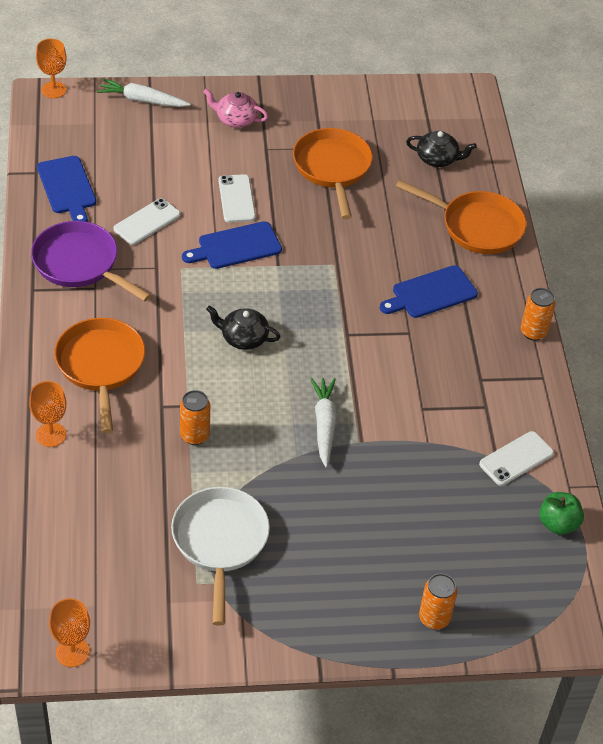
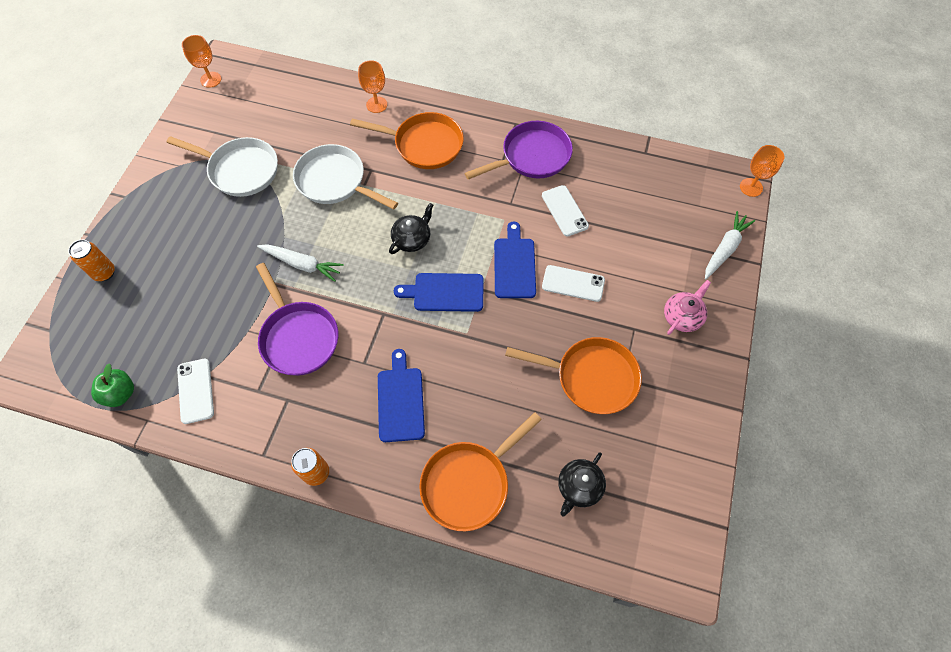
camera: 115 degrees right, 15 degrees up
blue cutting board [37,156,96,222] -> blue cutting board moved to [394,273,484,312]
orange can [180,390,210,445] -> white pan [293,144,398,209]
none -> purple pan [256,263,338,376]

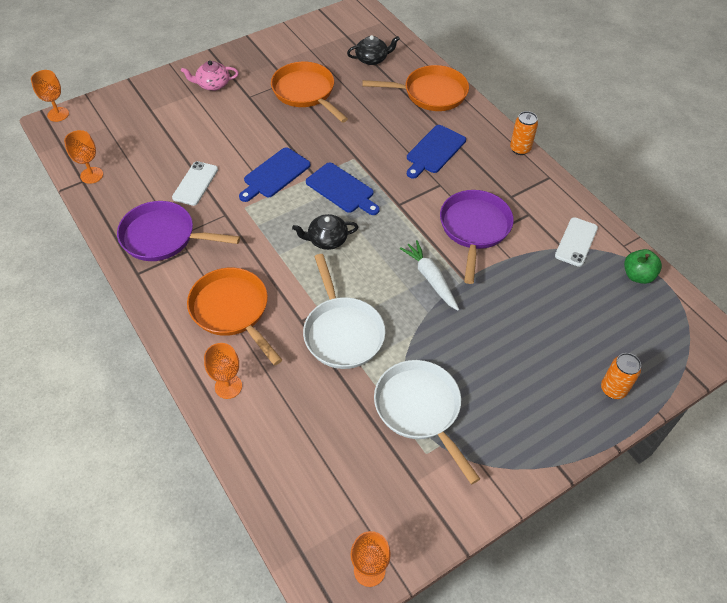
camera: 140 degrees left, 10 degrees down
white phone [542,265,605,302] -> none
white carrot [705,211,755,279] -> none
none -> orange goblet [64,130,103,184]

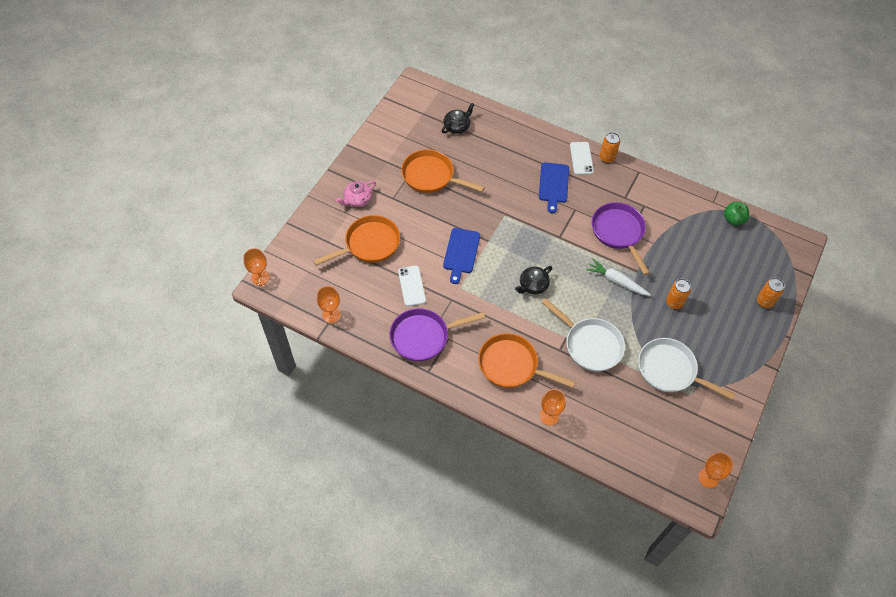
camera: 30 degrees left, 5 degrees up
blue cutting board [306,162,380,215] -> none
orange pan [362,65,469,111] -> orange pan moved to [313,215,400,266]
white phone [555,217,598,267] -> white phone moved to [570,142,594,175]
none -> orange can [666,279,691,309]

